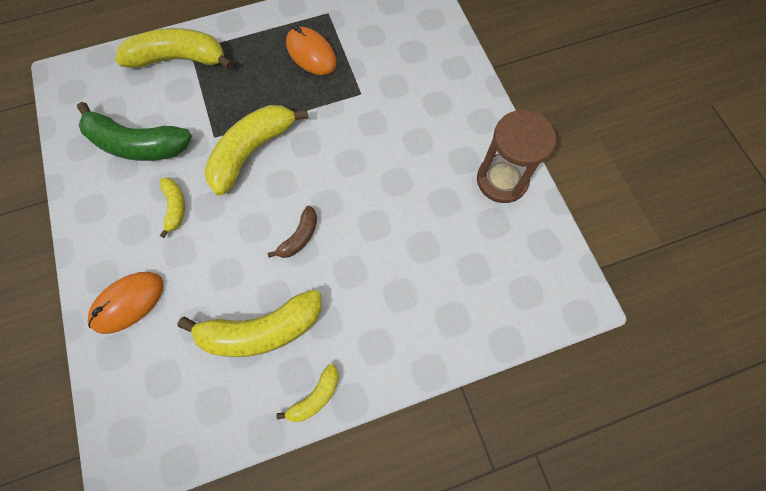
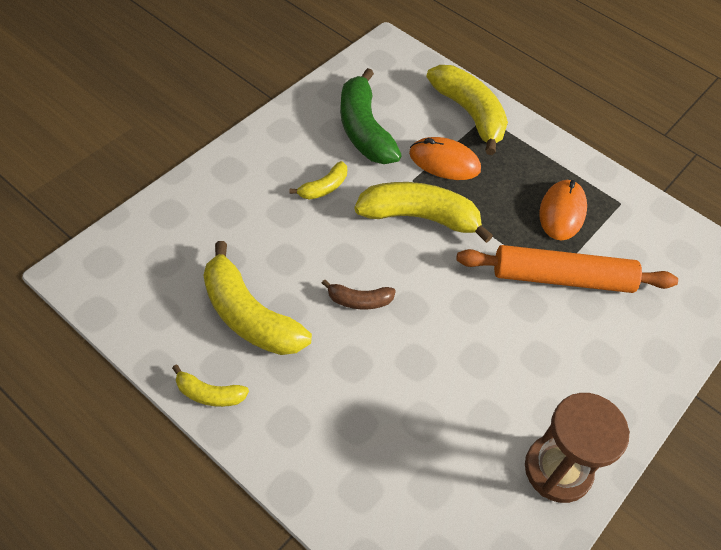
camera: 55 degrees right, 15 degrees down
orange mouse [88,272,164,334] -> orange mouse moved to [409,137,481,180]
none -> orange rolling pin [456,245,678,293]

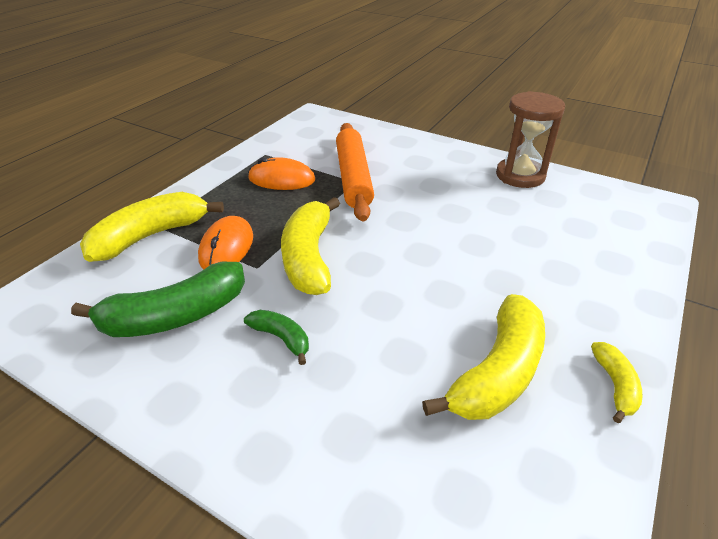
camera: 95 degrees left, 15 degrees down
yellow banana [290,161,347,200] -> green banana [244,310,309,365]
brown banana [322,279,396,309] -> none

